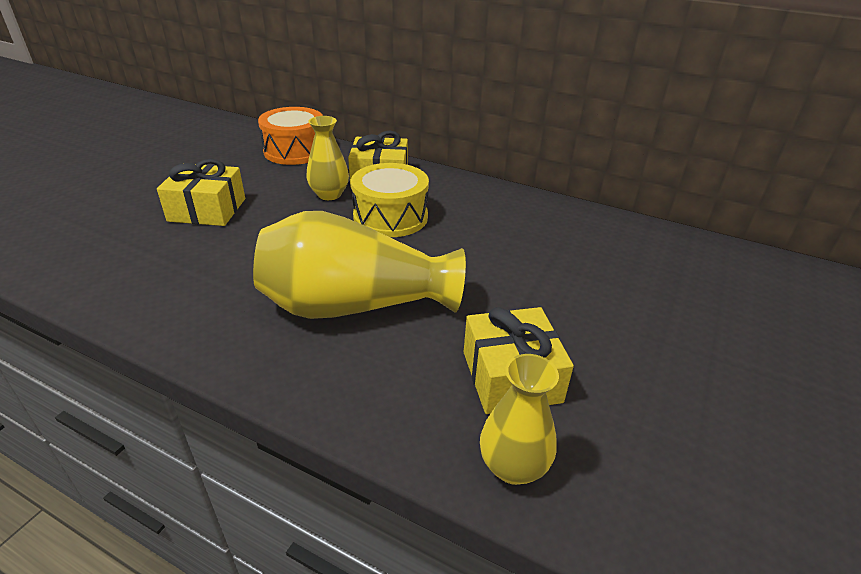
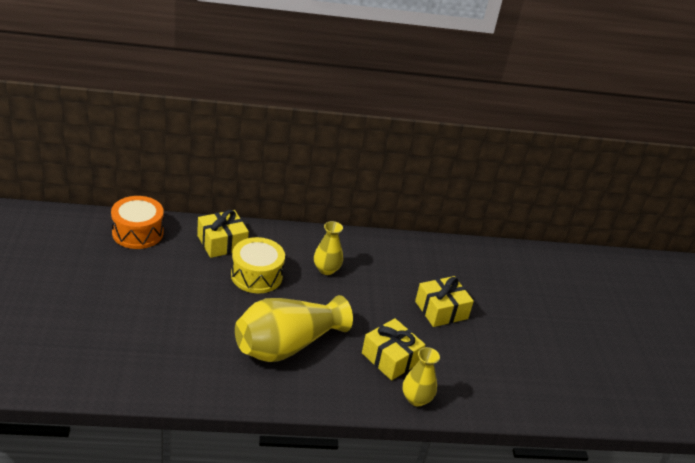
camera: 35 degrees left, 0 degrees up
yellow gift [157,159,245,226] -> yellow gift moved to [415,276,474,327]
yellow vase [306,116,349,200] -> yellow vase moved to [314,221,343,275]

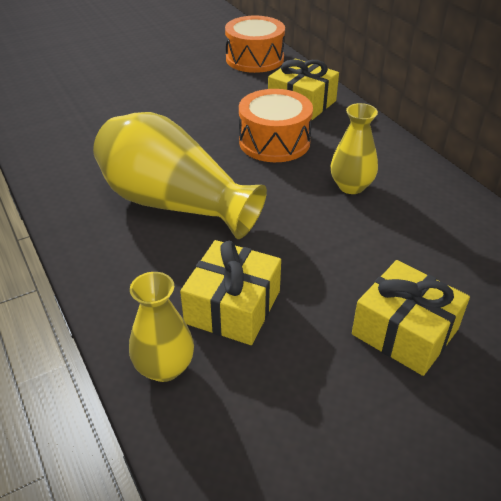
camera: 70 degrees right, 5 degrees up
yellow drum [231,237,285,293] -> orange drum [239,89,313,162]

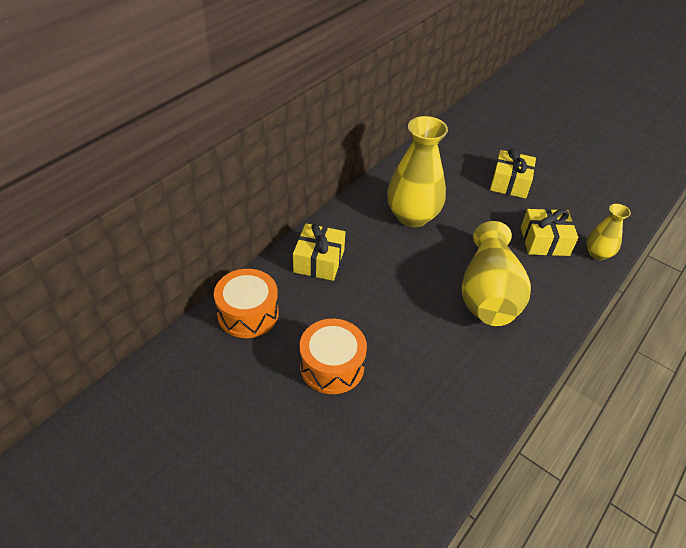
camera: 115 degrees left, 5 degrees up
orange drum [239,89,313,162] -> orange drum moved to [300,319,367,394]
yellow vase [331,103,378,194] -> yellow vase [387,116,448,227], size x1.88

